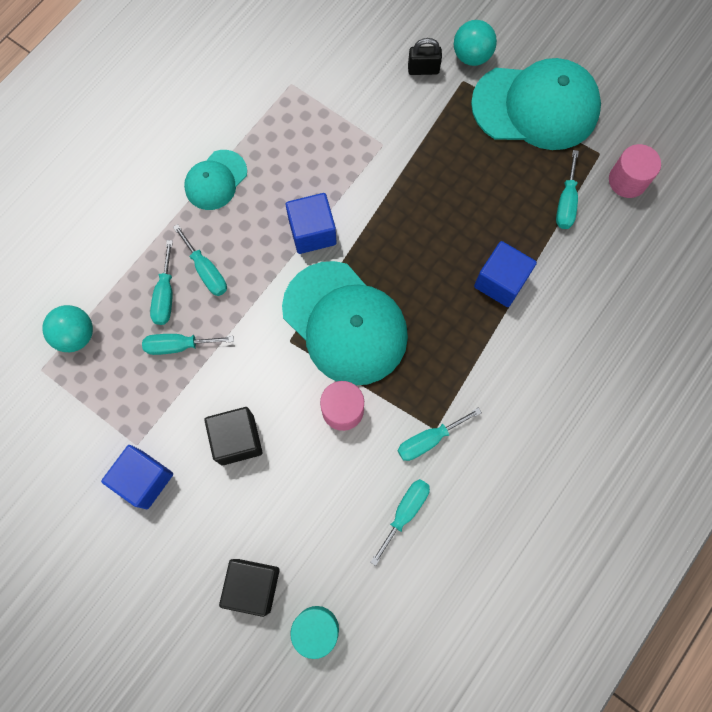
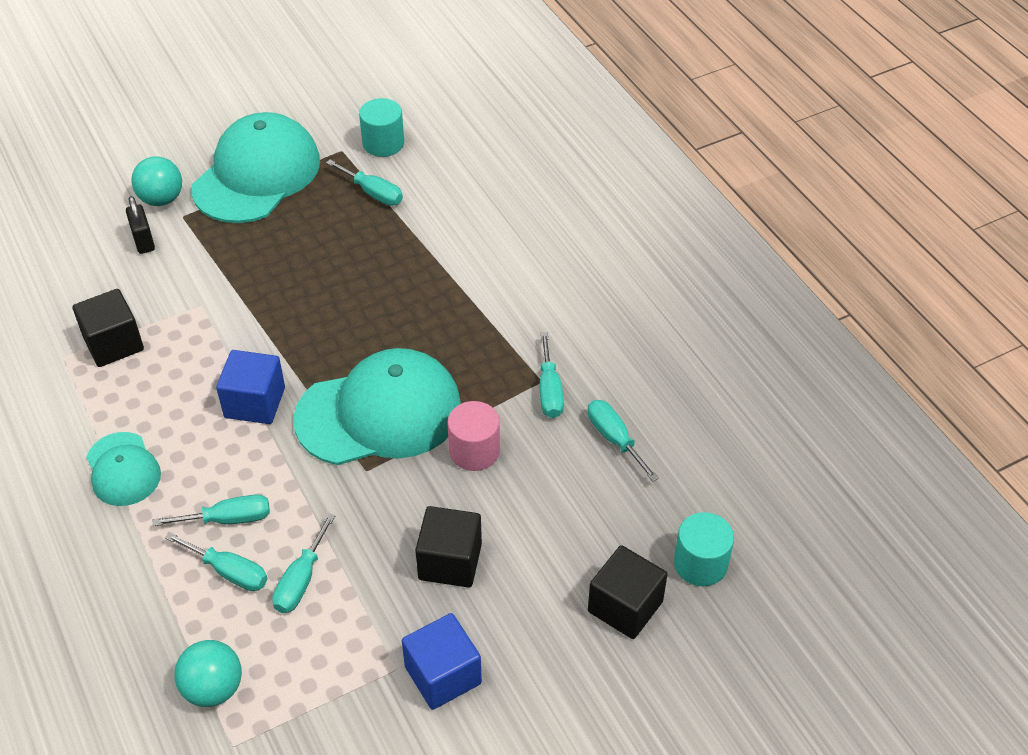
camera: 65 degrees left, 25 degrees down
black padlock [408,38,442,75] -> black padlock turned 45 degrees counterclockwise [126,196,155,254]
blue cube [474,241,537,307] -> none
pink cylinder [609,144,661,198] -> turquoise cylinder [359,98,404,157]
none -> black cube [72,289,144,367]

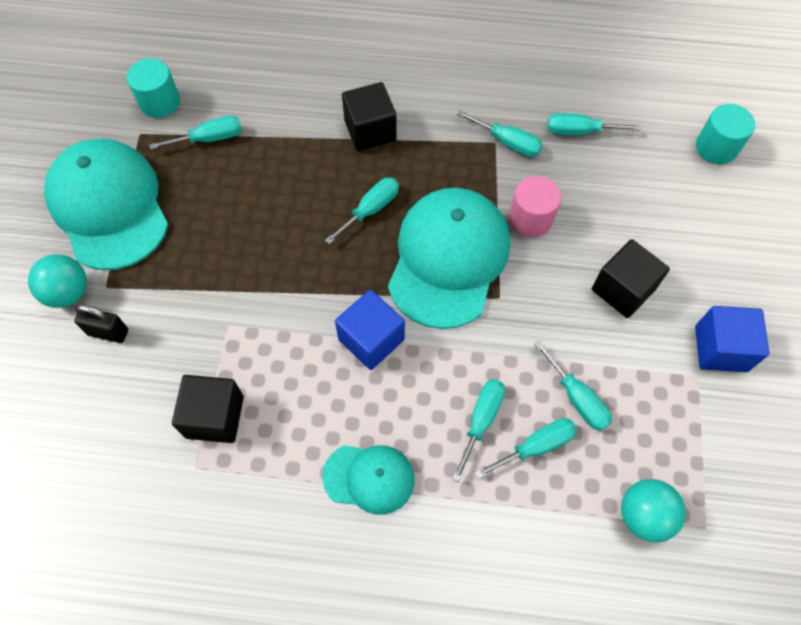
camera: 55 degrees left, 15 degrees up
black cube [588,545,667,639] -> black cube moved to [342,82,397,151]
none -> turquoise screwdriver [325,178,399,244]

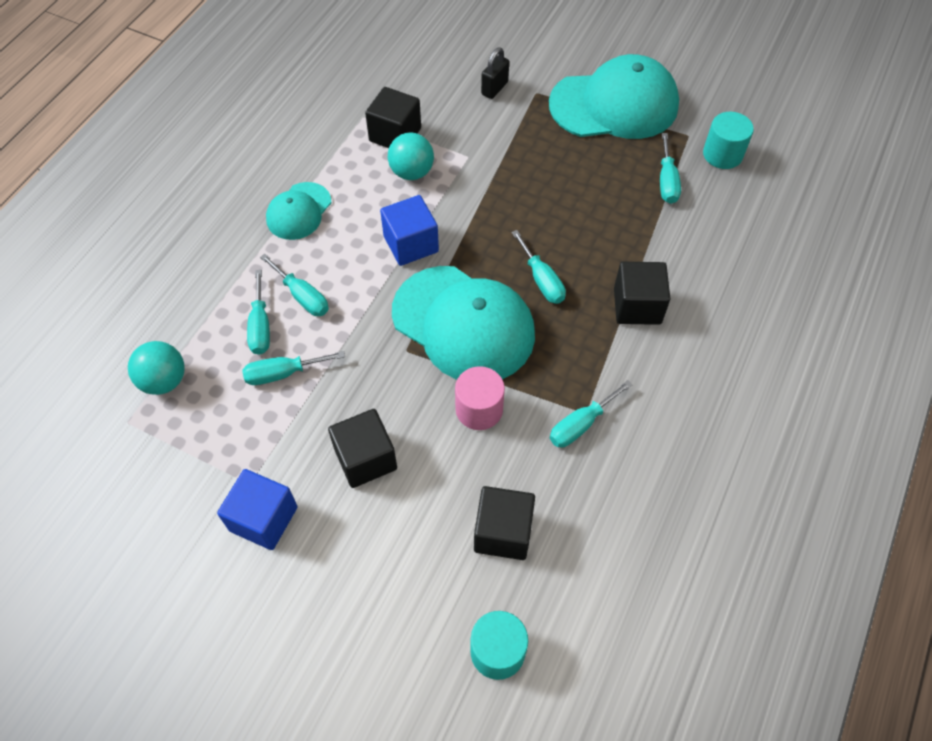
camera: 110 degrees right, 5 degrees down
turquoise ball [28,254,87,308] -> turquoise ball moved to [388,133,434,180]
turquoise screwdriver [547,113,640,135] -> none
none -> black cube [474,486,535,560]

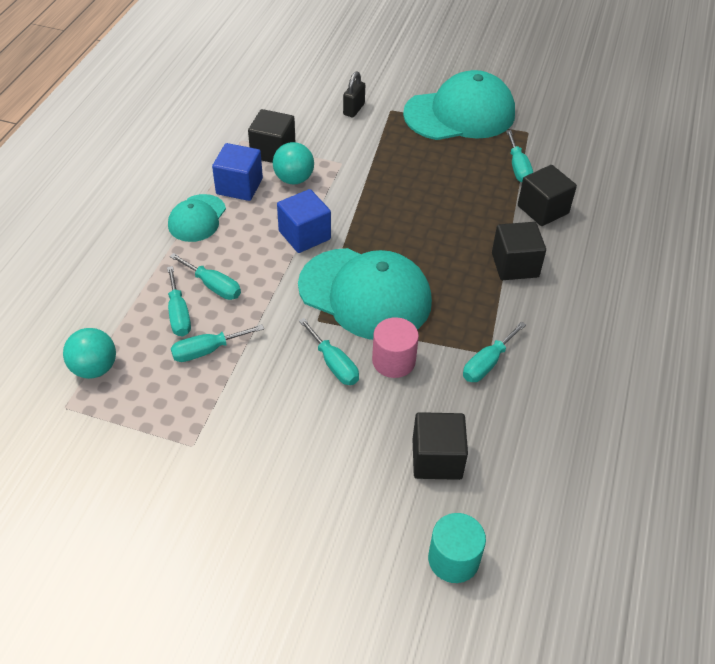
camera: 10 degrees left, 10 degrees down
blue cube [217,469,298,550] -> blue cube moved to [212,143,263,201]
black cube [328,409,397,488] -> black cube moved to [518,165,577,226]
turquoise screwdriver [512,230,566,304] -> turquoise screwdriver moved to [299,318,359,385]
turquoise cylinder [703,112,754,169] -> none

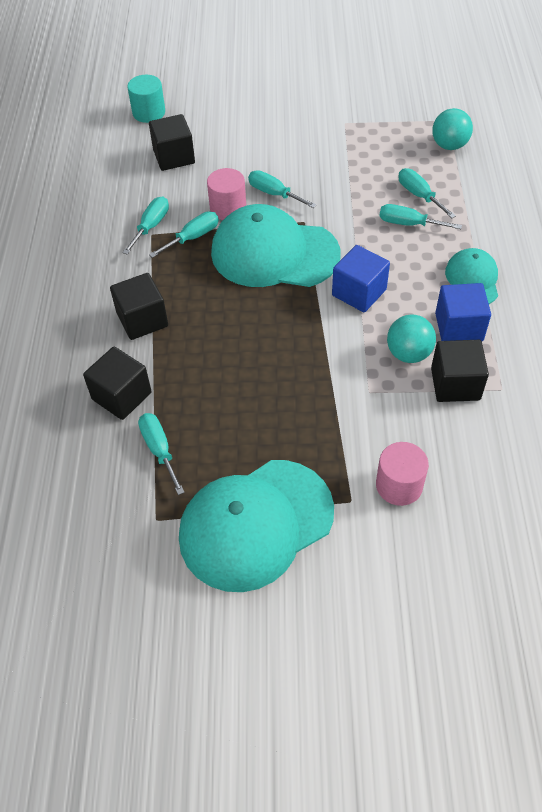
camera: 165 degrees right, 5 degrees up
turquoise screwdriver [171,324,264,362] -> turquoise screwdriver moved to [149,211,219,258]
black padlock [343,71,365,117] -> pink cylinder [376,442,429,506]

